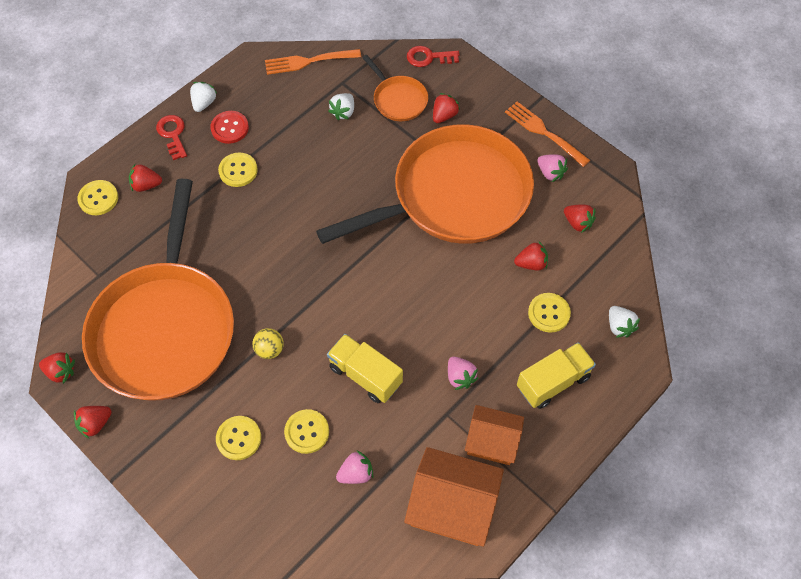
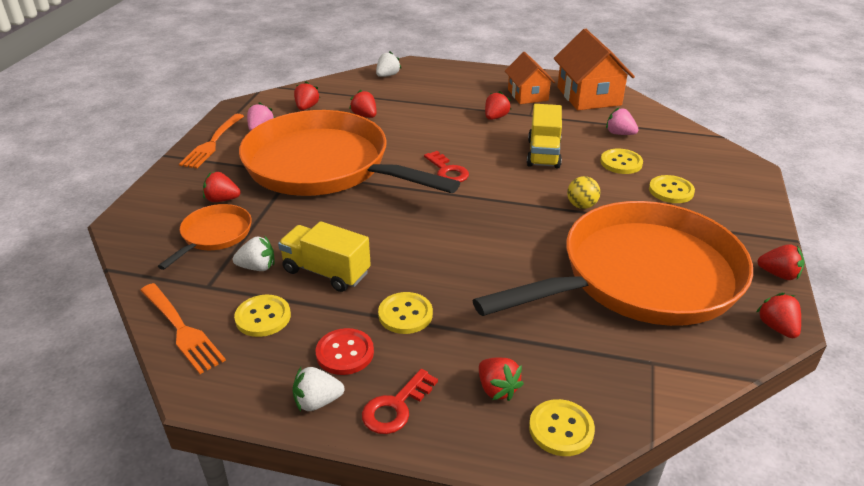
camera: 120 degrees left, 25 degrees down
red key [407,46,459,67] -> red key moved to [424,151,469,182]
pink strawberry [448,357,478,390] -> red strawberry [485,91,511,120]
yellow truck [517,342,596,409] -> yellow truck moved to [278,221,371,292]
yellow button [528,293,571,333] -> yellow button moved to [234,295,291,337]

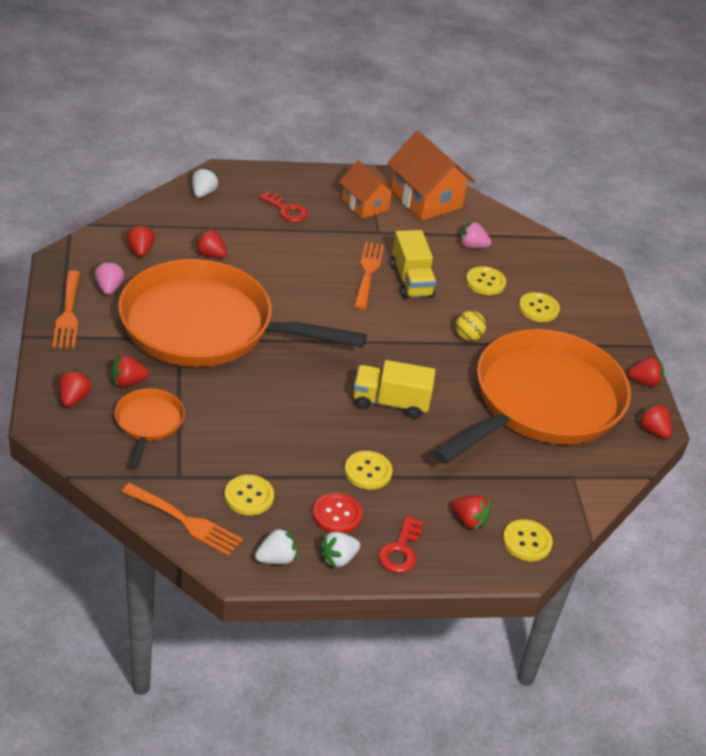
camera: 25 degrees left, 5 degrees up
white strawberry [233,235,275,271] -> white strawberry moved to [255,527,297,564]
yellow truck [278,221,371,292] -> yellow truck moved to [353,360,436,419]
red key [424,151,469,182] -> red key moved to [259,191,308,222]
red strawberry [485,91,511,120] -> red strawberry moved to [59,370,92,407]
none -> orange fork [354,242,384,310]

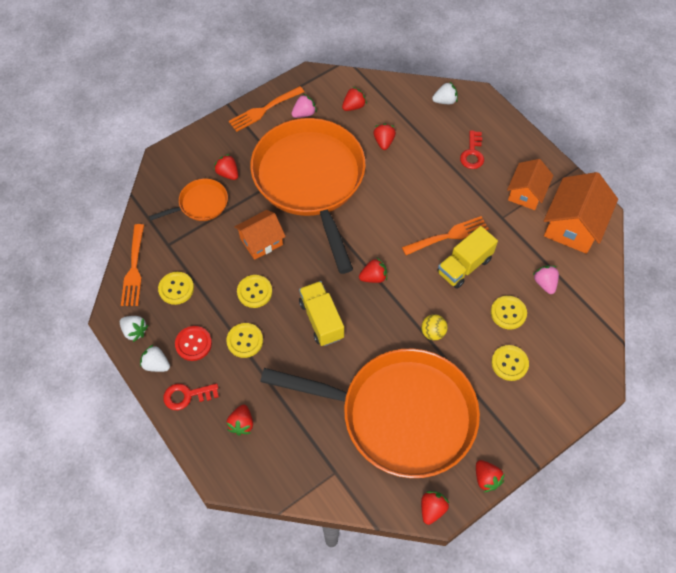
camera: 65 degrees right, 20 degrees up
red strawberry [59,370,92,407] -> red strawberry moved to [359,258,387,283]
yellow button [503,519,553,561] -> yellow button moved to [237,275,272,308]
none -> orange house [234,210,286,260]

